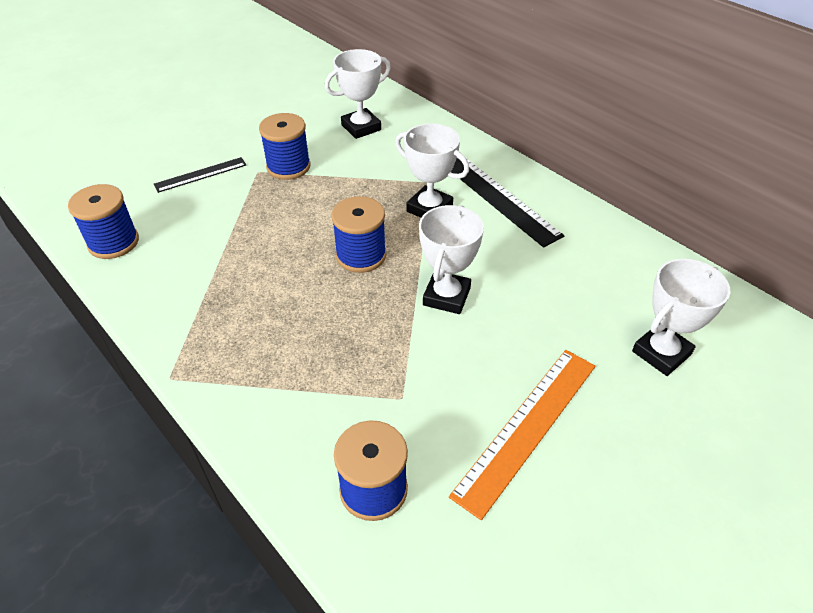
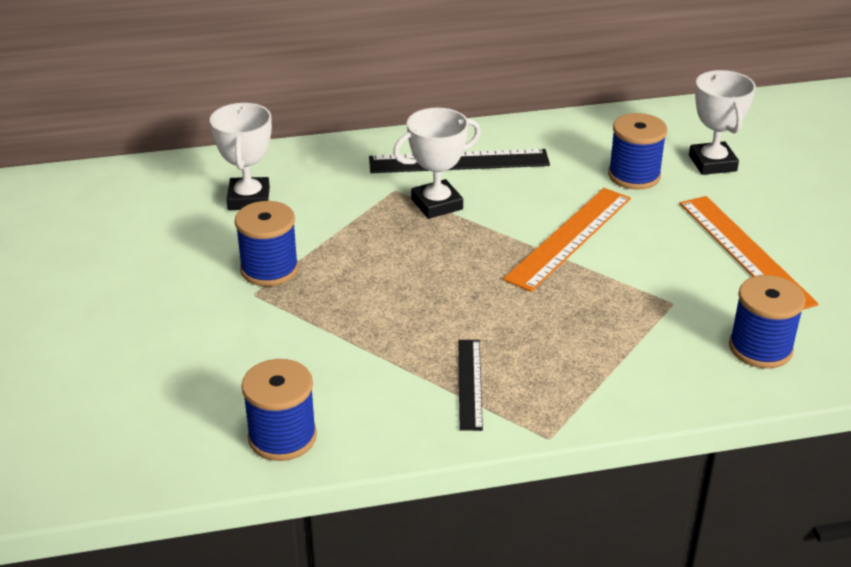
camera: 60 degrees left, 10 degrees down
black ruler [154,157,246,193] -> black ruler moved to [458,340,483,431]
blue spool [331,196,386,273] -> blue spool moved to [608,113,667,190]
white trophy [419,205,484,314] -> orange ruler [503,188,631,292]

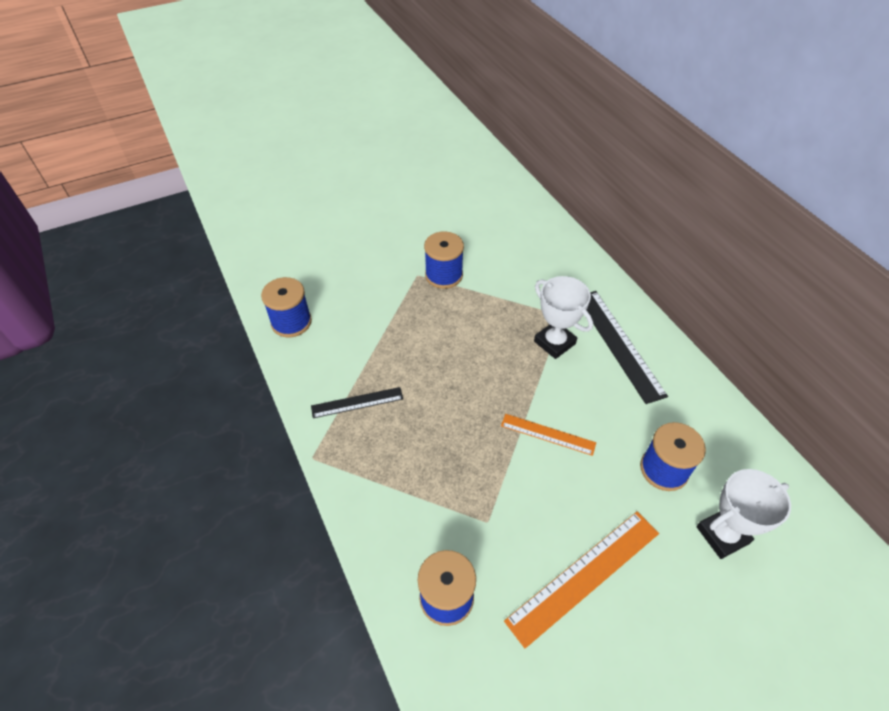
camera: 75 degrees right, 15 degrees up
white trophy [210,103,272,210] -> none
orange ruler [503,188,631,292] -> orange ruler [501,414,596,456], size x0.59

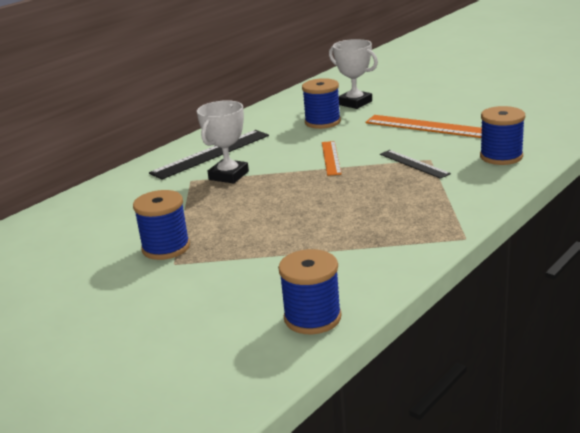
camera: 110 degrees left, 25 degrees down
black ruler [311,387,403,418] -> black ruler moved to [380,150,451,179]

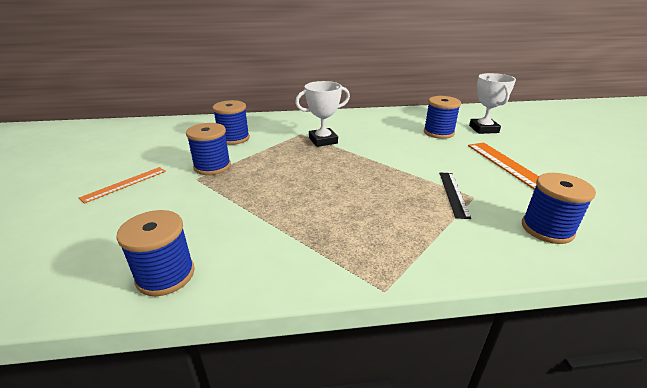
camera: 40 degrees right, 5 degrees up
black ruler [149,130,269,180] -> none
orange ruler [322,141,342,176] -> orange ruler moved to [79,167,166,204]
none -> blue spool [212,100,250,145]

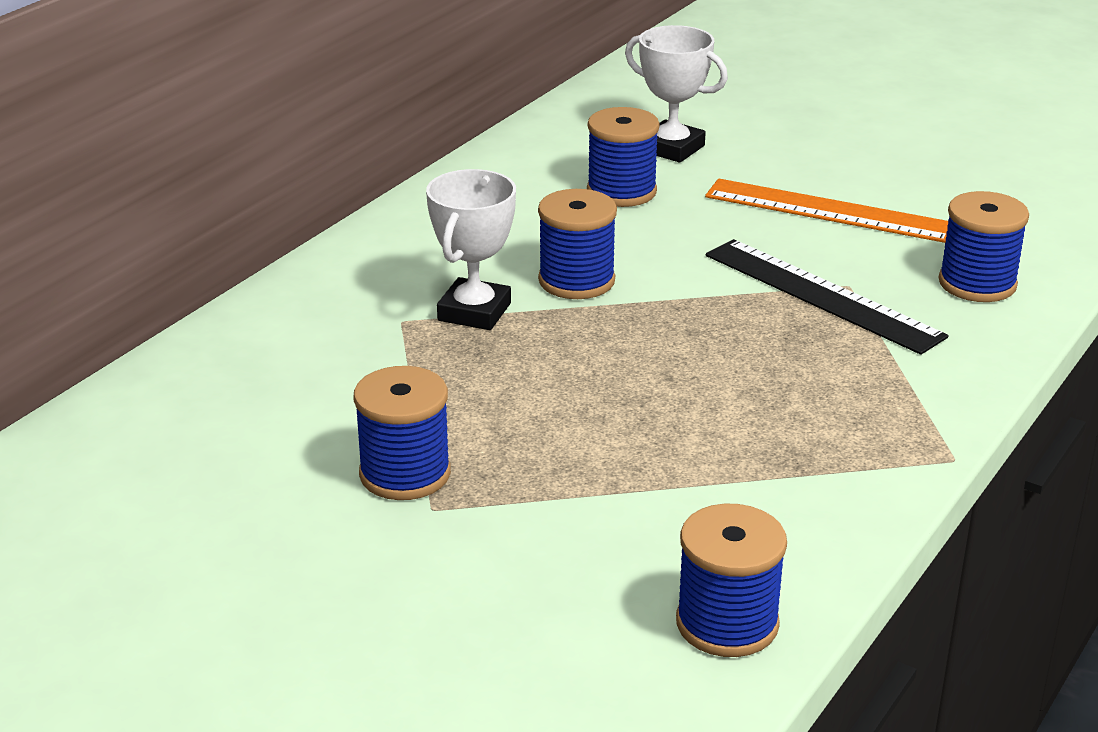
camera: 50 degrees left, 0 degrees up
orange ruler [79,167,166,204] -> none
blue spool [212,100,250,145] -> blue spool moved to [538,189,617,299]
black ruler [439,173,471,219] -> black ruler [706,239,948,355], size x1.70

